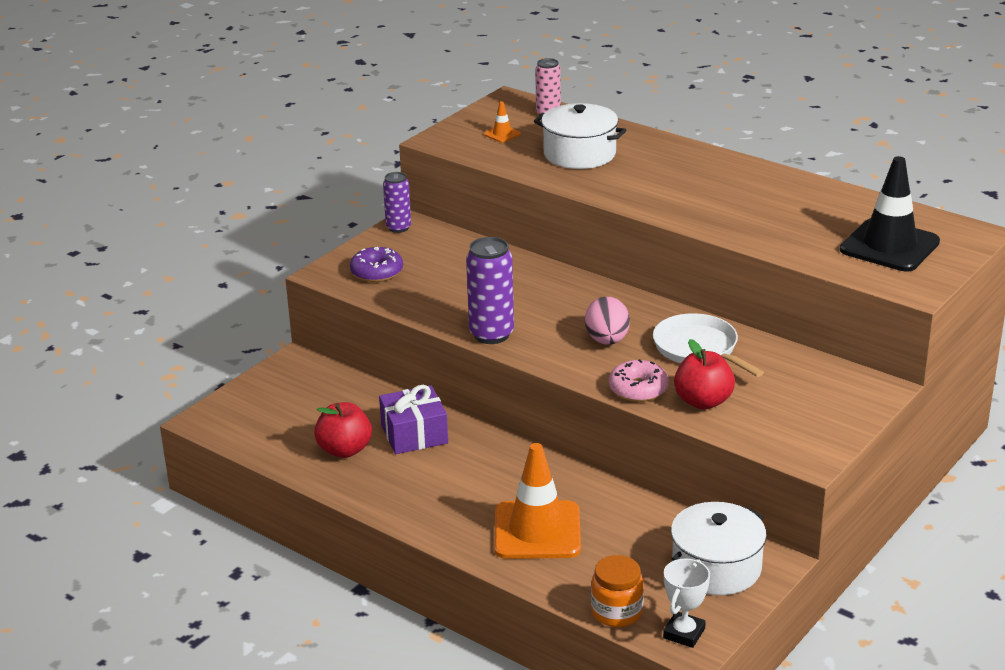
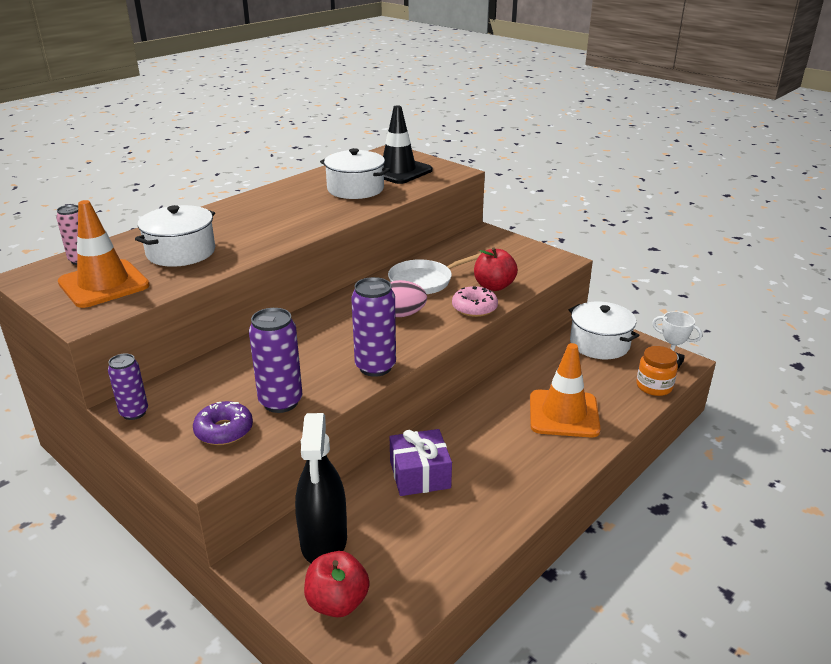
camera: 85 degrees left, 0 degrees up
red apple [314,402,372,458] -> red apple moved to [304,551,370,617]
orange traffic cone [484,101,521,142] -> orange traffic cone [58,200,150,308], size x2.42
none -> purple can [249,308,303,413]
none -> black spray bottle [295,413,347,563]
none -> white pot [320,148,390,199]

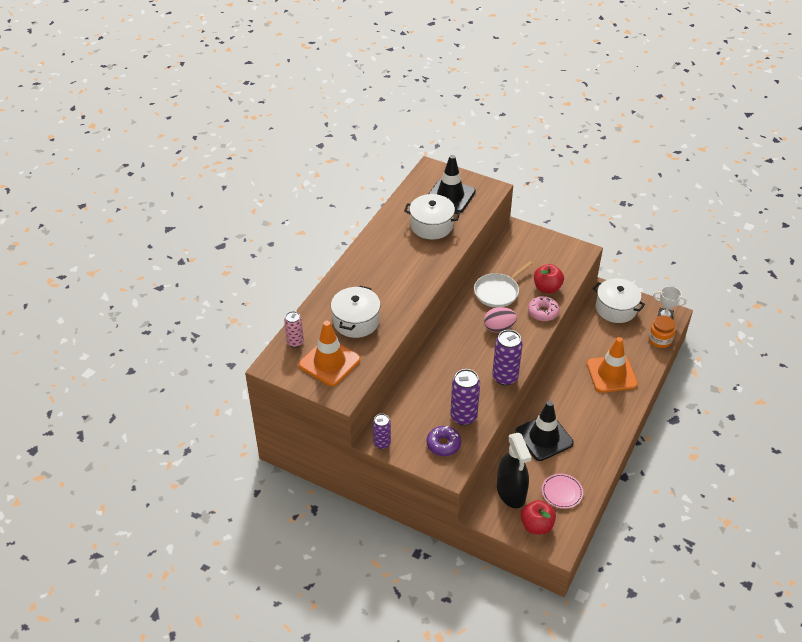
camera: 15 degrees left, 15 degrees up
purple gift [390,429,452,496] -> black traffic cone [515,401,574,461]
none -> pink plate [542,474,583,509]

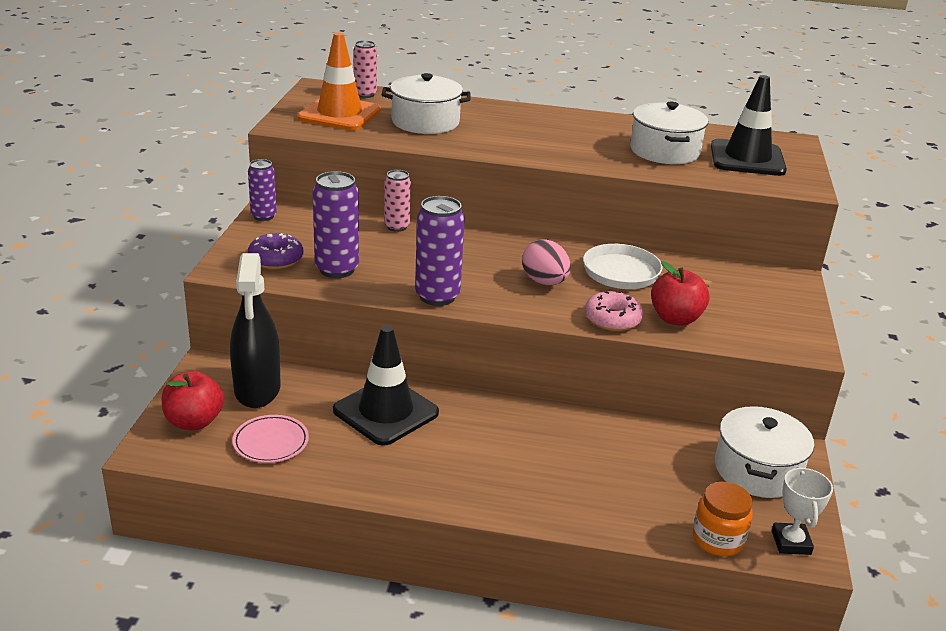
camera: 70 degrees right, 15 degrees down
black spray bottle [497,433,532,508] -> black spray bottle turned 60 degrees counterclockwise [230,253,281,408]
orange traffic cone [587,337,638,393] -> none
none -> pink can [384,170,411,232]

